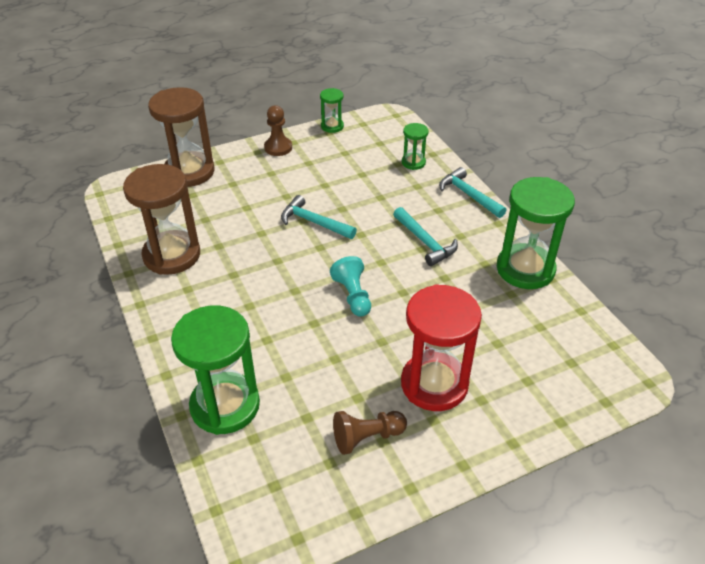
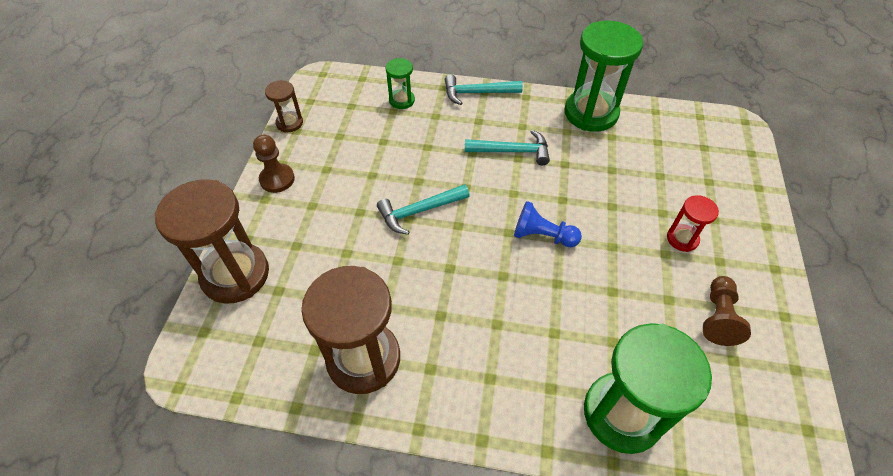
camera: 55 degrees left, 10 degrees up
green hourglass [320,88,344,133] -> brown hourglass [265,80,303,133]
turquoise pawn [330,256,371,317] -> blue pawn [514,201,582,247]
red hourglass [401,284,482,411] -> red hourglass [667,195,719,252], size x0.49

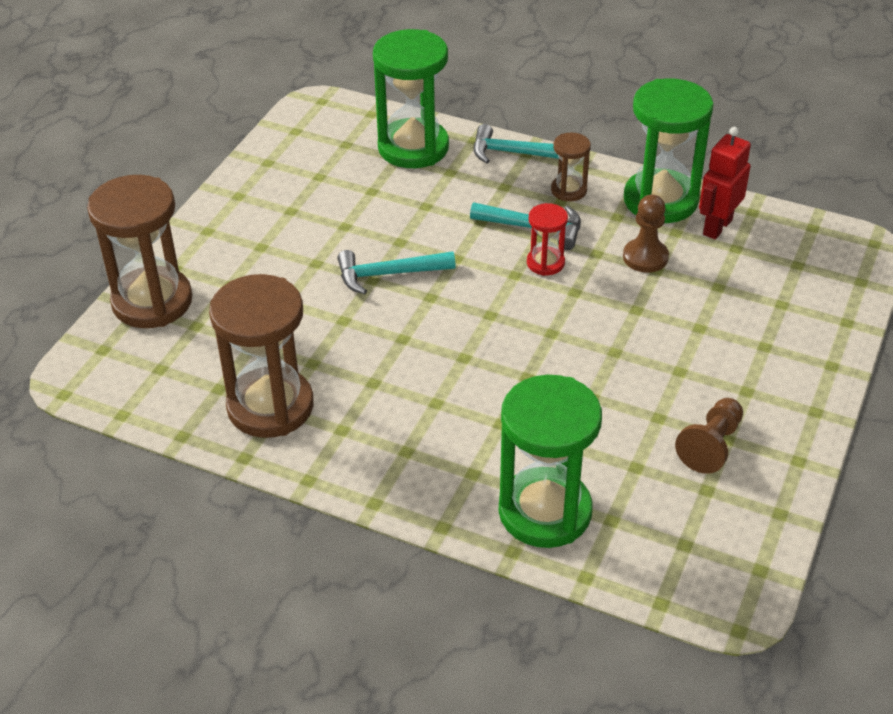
camera: 15 degrees right, 10 degrees down
brown pawn [253,135,295,193] -> brown pawn moved to [623,194,669,273]
brown hourglass [265,80,303,133] -> brown hourglass moved to [551,133,591,201]
green hourglass [385,58,415,109] -> green hourglass [373,29,449,168], size x2.05
blue pawn [514,201,582,247] -> none
red hourglass [667,195,719,252] -> red hourglass moved to [527,203,568,276]
none -> red robot [699,127,751,239]

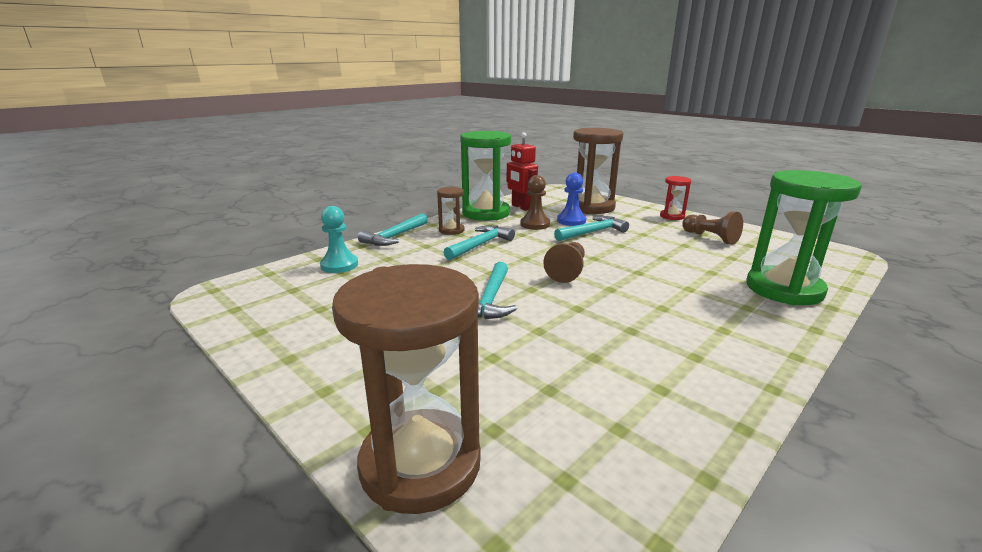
camera: 70 degrees left, 20 degrees down
brown hourglass [209,274,314,438] -> brown hourglass moved to [573,128,623,214]
green hourglass [373,29,449,168] -> turquoise pawn [320,206,358,273]
red hourglass [527,203,568,276] -> red hourglass moved to [660,176,691,220]
none -> brown pawn [543,242,585,283]
none -> turquoise hammer [554,216,629,241]
none -> blue pawn [557,173,586,226]

